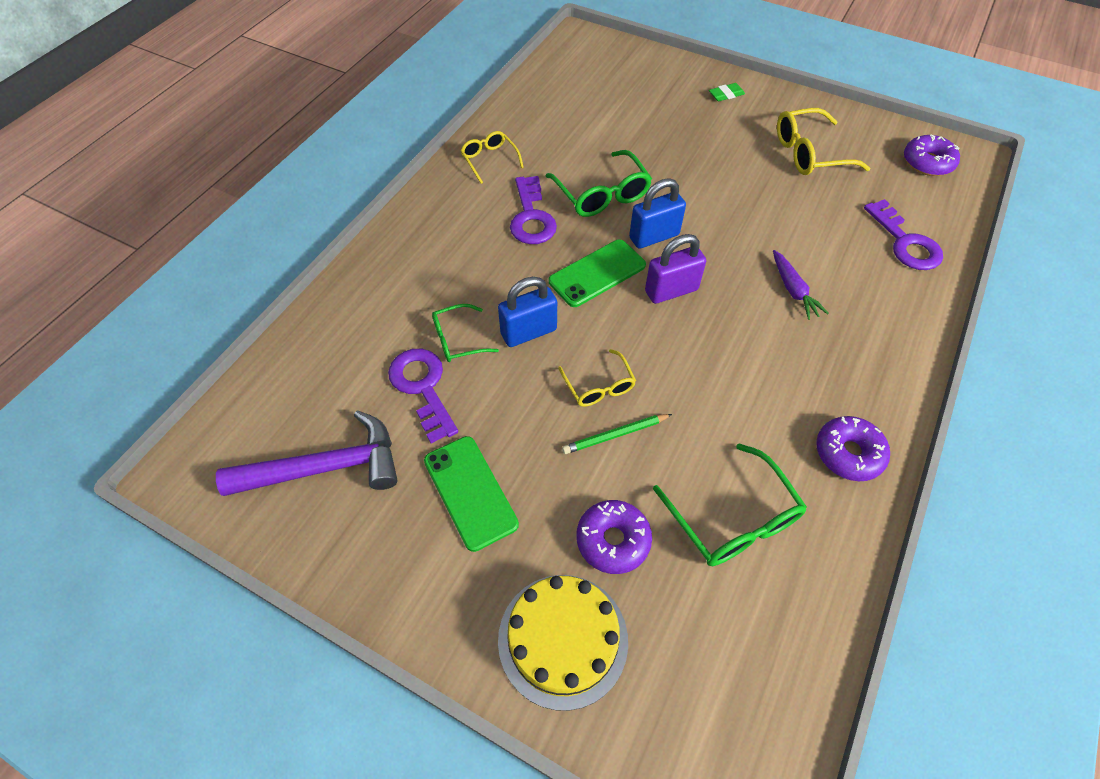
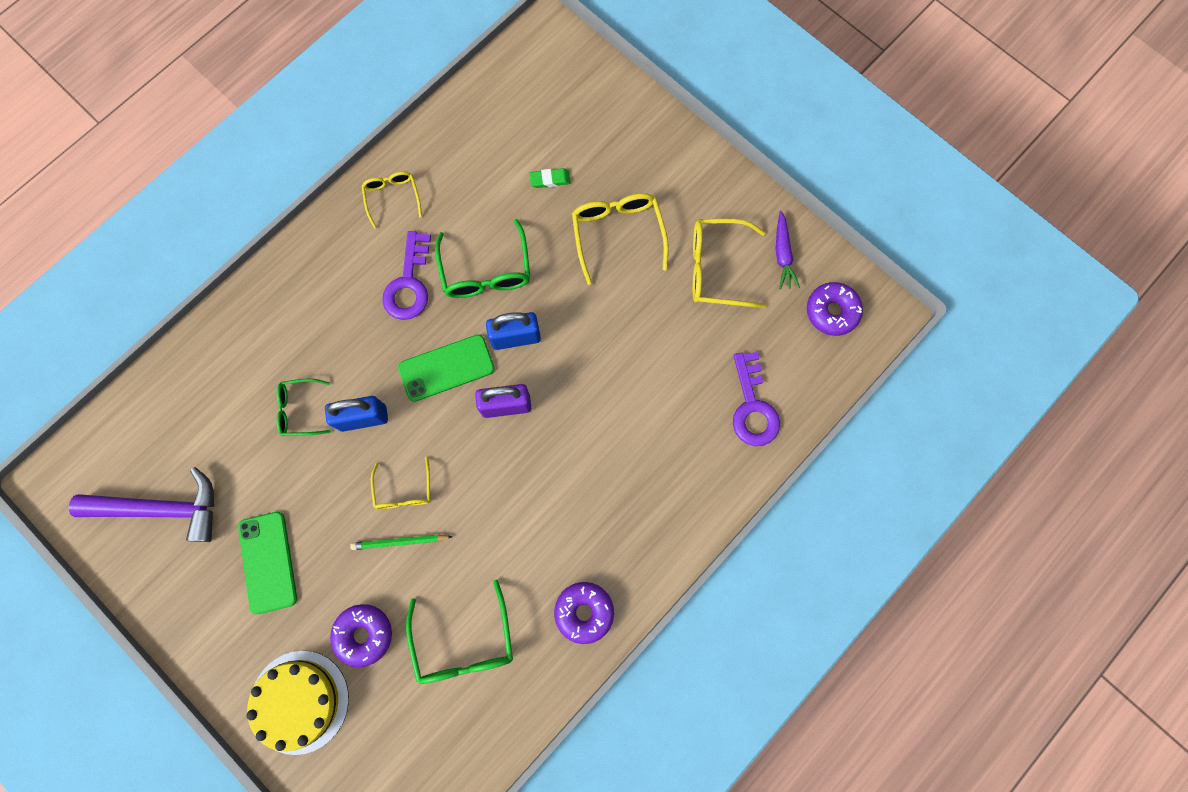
camera: 15 degrees right, 20 degrees up
purple key [388,349,458,443] -> none
green eraser [709,83,745,101] -> green eraser moved to [529,168,571,188]
purple carrot [773,250,829,320] -> purple carrot moved to [776,211,800,289]
none -> yellow glasses [572,193,669,285]

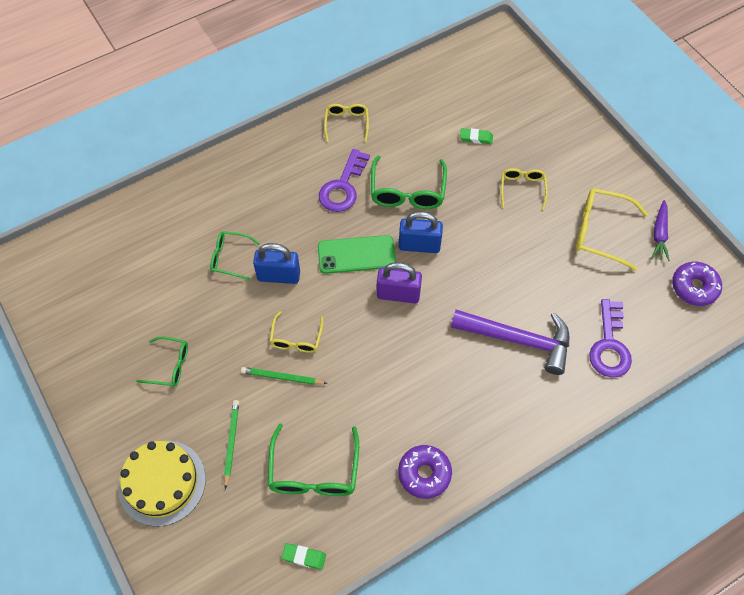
camera: 15 degrees right, 15 degrees down
purple hammer [69,467,214,542] -> purple hammer moved to [451,310,569,375]
green phone [238,512,297,614] -> green glasses [136,336,188,387]
purple donut [330,604,392,667] -> green pencil [224,400,239,490]
yellow glasses [572,193,669,285] -> yellow glasses [501,168,548,210], size x0.61
none -> green eraser [281,543,326,570]

